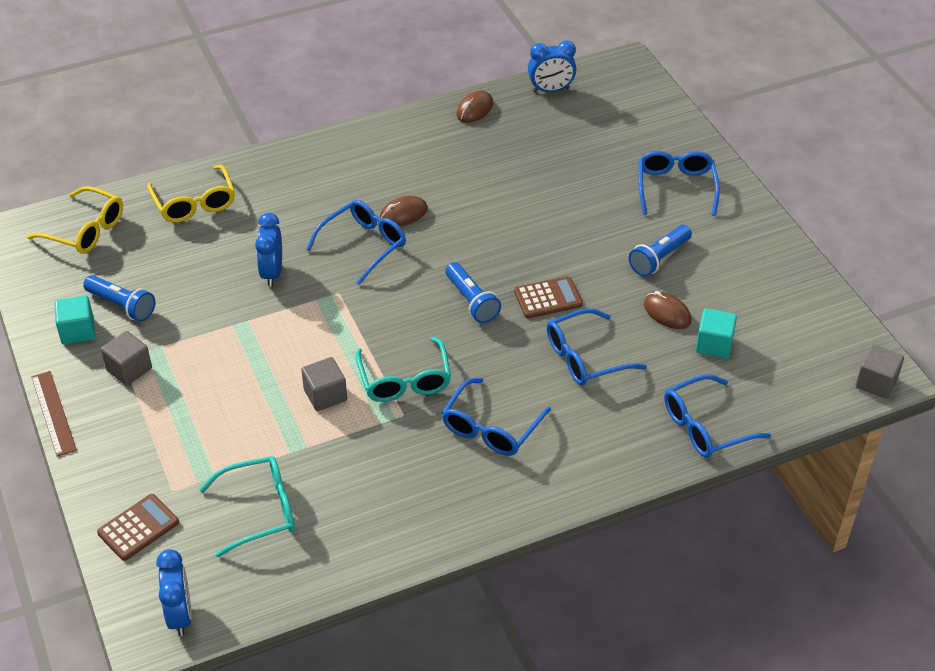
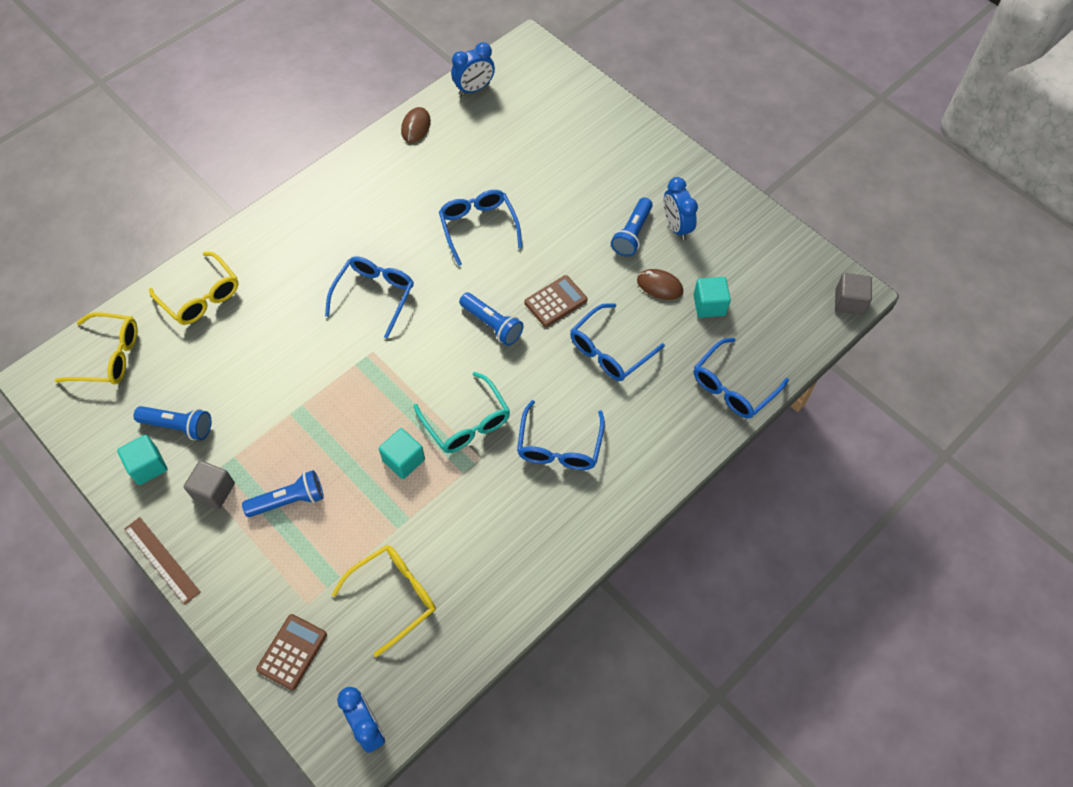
camera: 20 degrees left, 15 degrees up
turquoise glasses [199,456,295,557] -> yellow glasses [332,545,436,657]
blue clock [255,213,282,287] -> blue clock moved to [664,177,698,240]
grey cube [301,357,347,411] -> turquoise cube [379,428,425,479]
brown mouse [380,196,428,226] -> none
blue glasses [638,151,720,216] -> blue glasses moved to [439,190,522,266]
none -> blue flashlight [242,470,324,517]

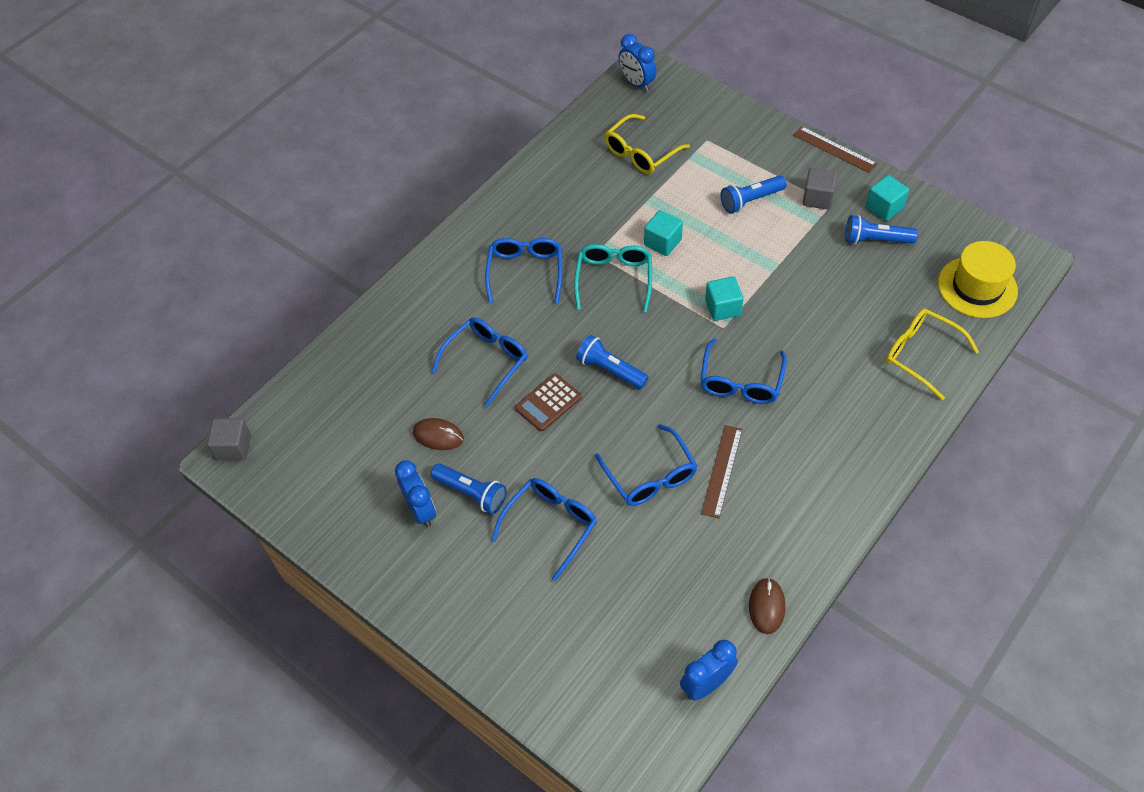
camera: 175 degrees right, 5 degrees down
yellow glasses [55,312,137,384] -> yellow hat [938,241,1018,318]
brown calculator [256,614,327,690] -> none
turquoise glasses [413,372,510,453] -> turquoise glasses turned 45 degrees clockwise [574,244,652,312]
blue flashlight [611,197,653,256] -> blue flashlight turned 105 degrees clockwise [431,463,507,514]
turquoise cube [694,277,731,318] -> turquoise cube moved to [705,276,744,321]
blue glasses [694,338,789,419] -> blue glasses moved to [491,478,597,581]
none -> brown ruler [701,425,743,519]

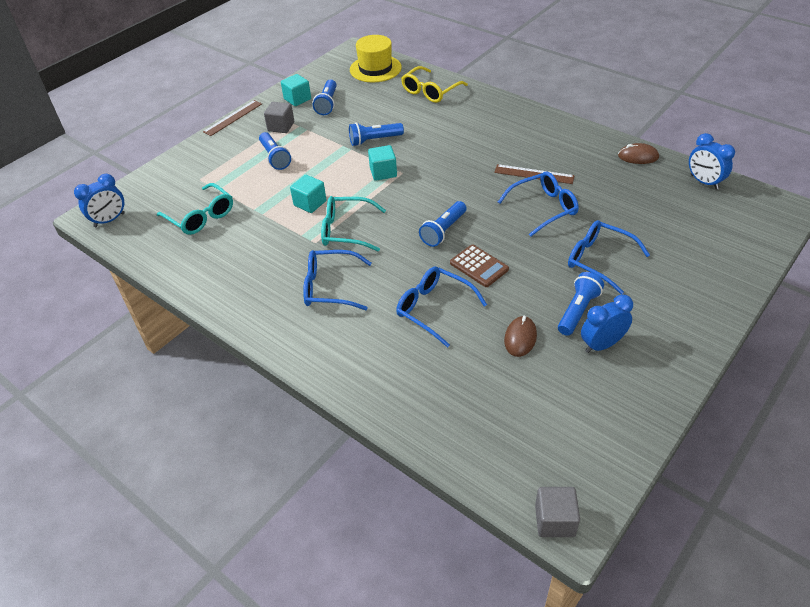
camera: 90 degrees left, 10 degrees down
yellow glasses [604,114,690,174] -> turquoise glasses [157,183,233,235]
blue glasses [700,339,787,404] -> none
none -> blue flashlight [349,123,404,146]

